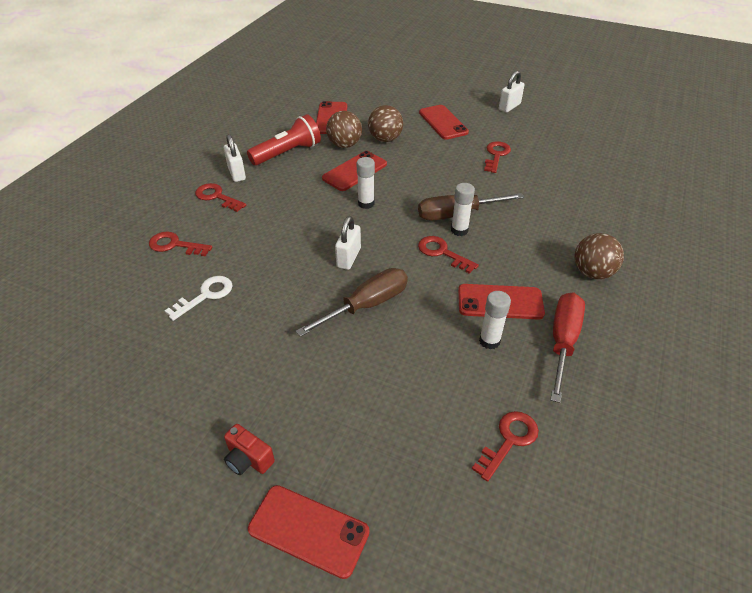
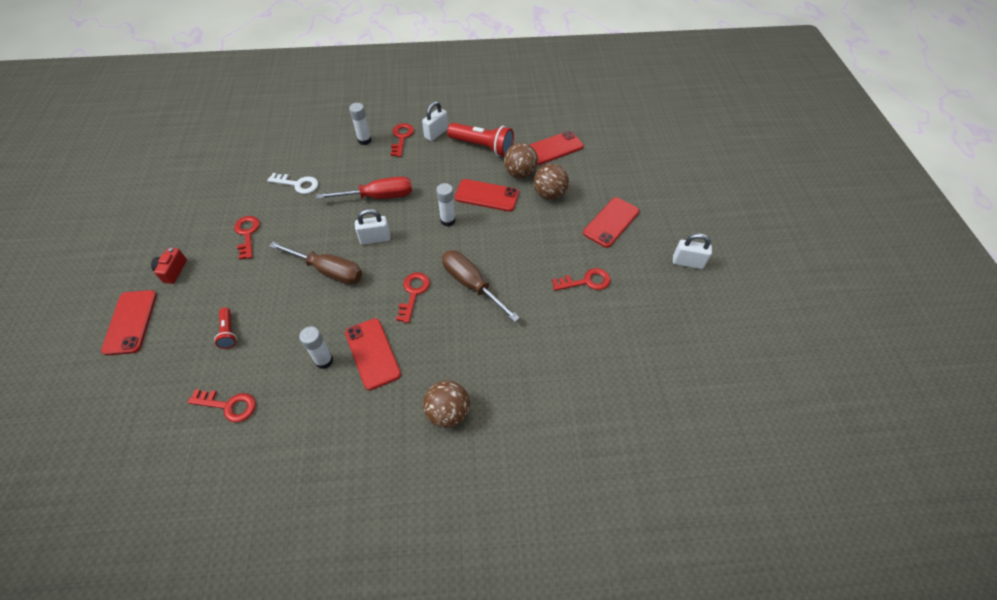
camera: 60 degrees right, 10 degrees up
red key [149,231,212,256] -> red key moved to [234,216,260,260]
white glue stick [451,183,475,236] -> white glue stick moved to [349,103,371,145]
red screwdriver [550,293,585,403] -> red screwdriver moved to [316,177,412,199]
none -> red flashlight [214,307,237,349]

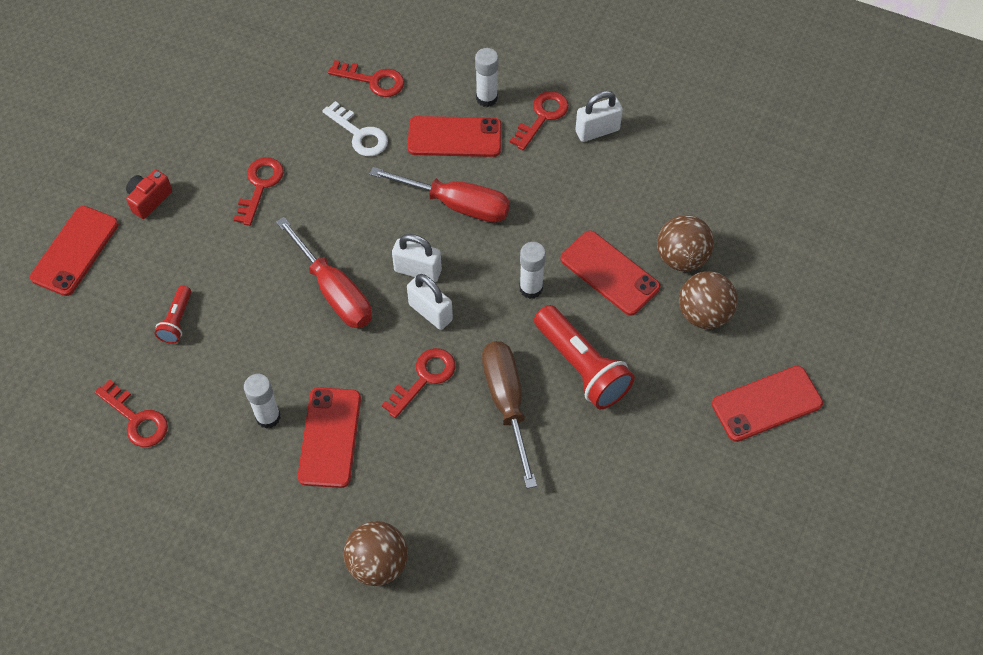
camera: 30 degrees right, 5 degrees up
brown screwdriver [269,242,362,284] -> red screwdriver [276,217,372,328]
red flashlight [447,123,514,156] -> red flashlight moved to [534,305,635,409]
red phone [530,131,584,165] -> red phone moved to [408,116,502,157]
red key [552,268,611,291] -> red key moved to [328,60,404,97]
white padlock [673,233,712,269] -> white padlock moved to [407,274,453,330]

